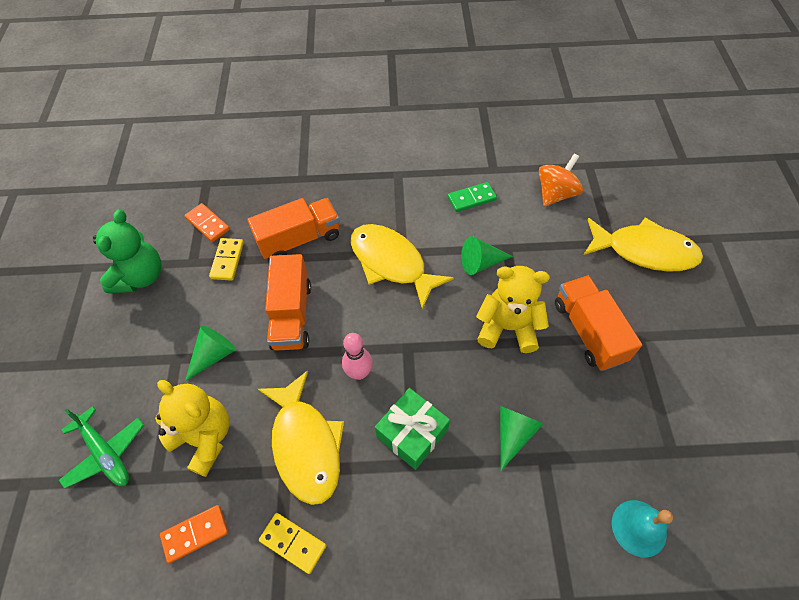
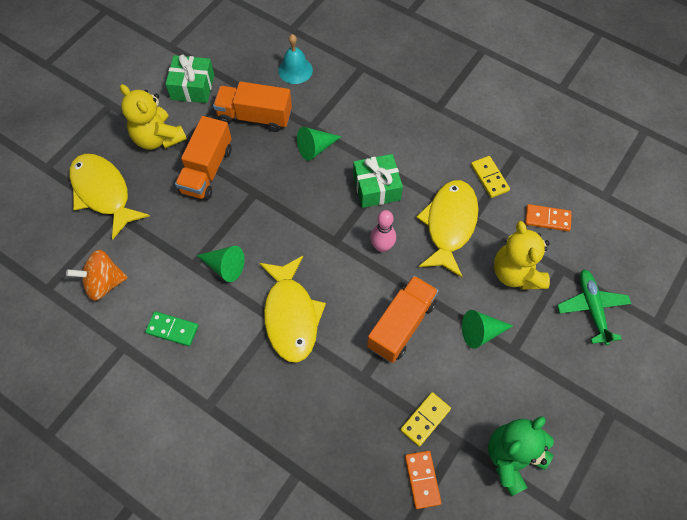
camera: 145 degrees left, 5 degrees up
orange truck [247,198,340,259] -> orange truck moved to [213,81,292,132]
yellow teddy bear [476,266,550,353] -> yellow teddy bear moved to [120,84,187,150]
none -> green gift [165,54,214,103]

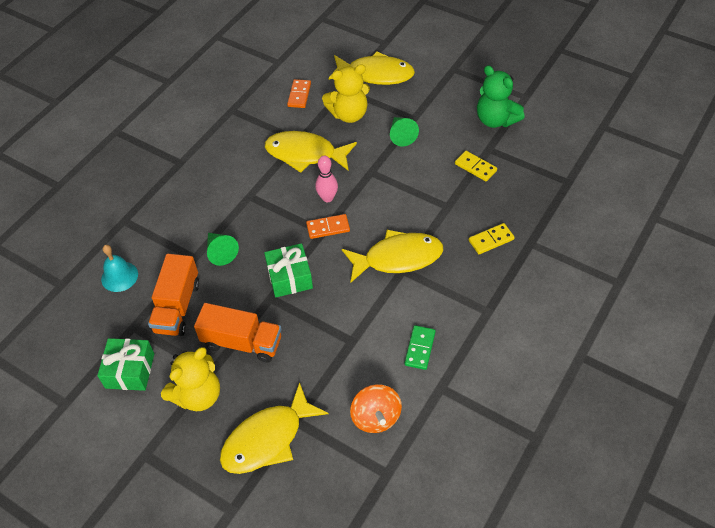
camera: 90 degrees left, 10 degrees down
green cone [196,246,245,282] -> none
green gift [353,154,403,208] -> green gift moved to [264,243,313,298]
orange truck [367,275,439,363] -> none
orange domino [405,451,441,509] -> orange domino moved to [306,214,350,239]
yellow domino [471,156,510,198] -> yellow domino moved to [469,223,515,254]
green plane [557,269,631,345] -> yellow fish [329,51,415,85]

